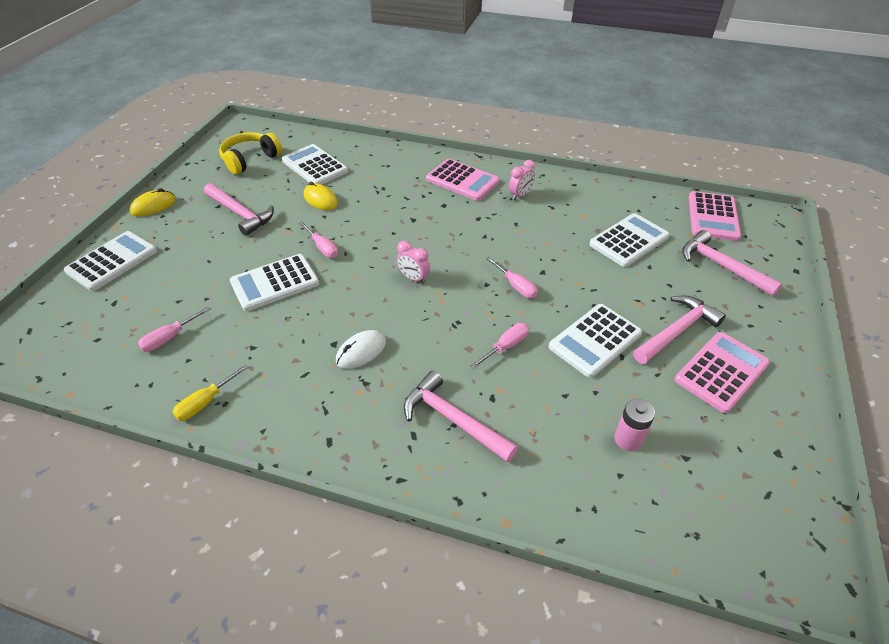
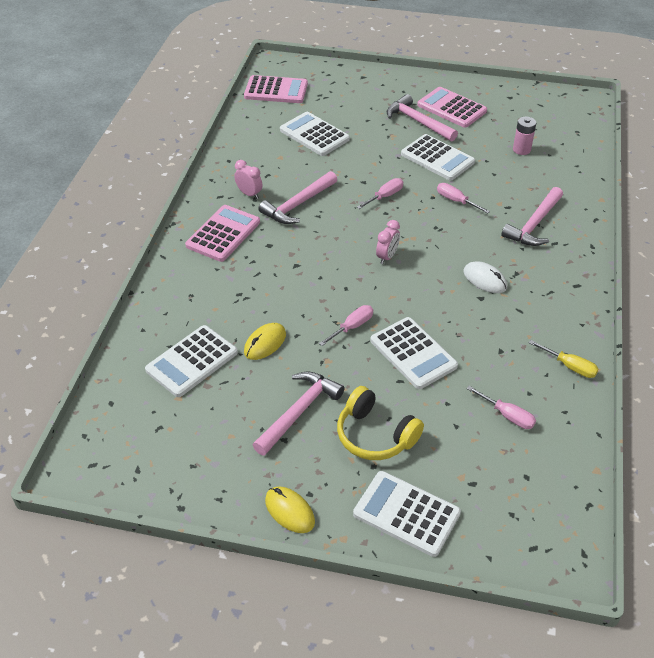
camera: 95 degrees left, 0 degrees up
yellow headphones [219,132,282,175] -> yellow headphones moved to [337,386,424,460]
pink hammer [682,230,782,296] -> pink hammer moved to [258,171,337,224]

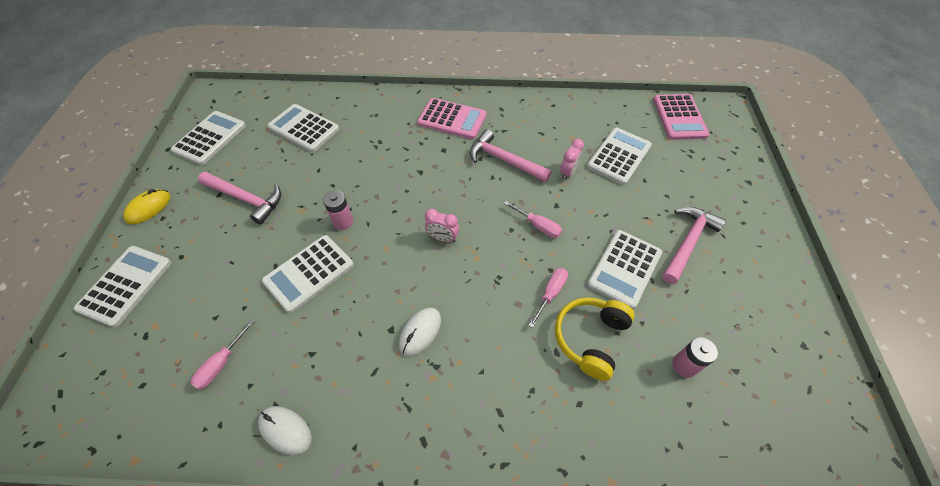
camera: 80 degrees right, 10 degrees up
pink clock [234,160,263,199] -> pink clock moved to [560,139,584,180]
yellow mouse [244,323,286,360] -> none
pink screwdriver [319,305,373,346] -> pink battery [323,190,353,230]
yellow headphones [337,386,424,460] -> yellow headphones moved to [555,297,635,381]
pink calculator [417,87,487,128] -> none
pink hammer [501,187,563,246] -> none
yellow screwdriver [529,340,598,378] -> white mouse [258,406,312,455]
none -> white calculator [171,111,246,165]

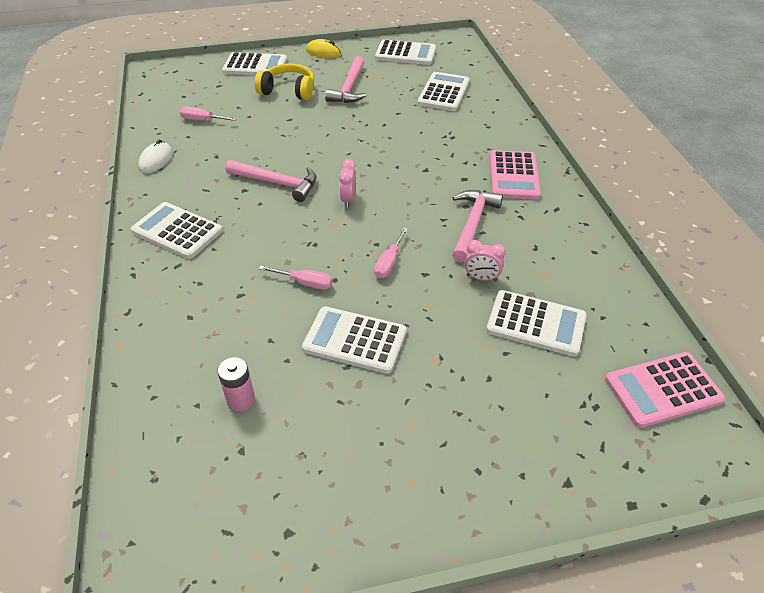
camera: 75 degrees right, 10 degrees down
white calculator [262,235,354,313] -> white calculator moved to [131,202,223,259]
pink battery [323,190,353,230] -> none
white mouse [399,308,441,356] -> none
yellow headphones [555,297,635,381] -> yellow headphones moved to [255,63,314,100]
pink hammer [662,207,726,284] -> pink hammer moved to [225,160,317,202]

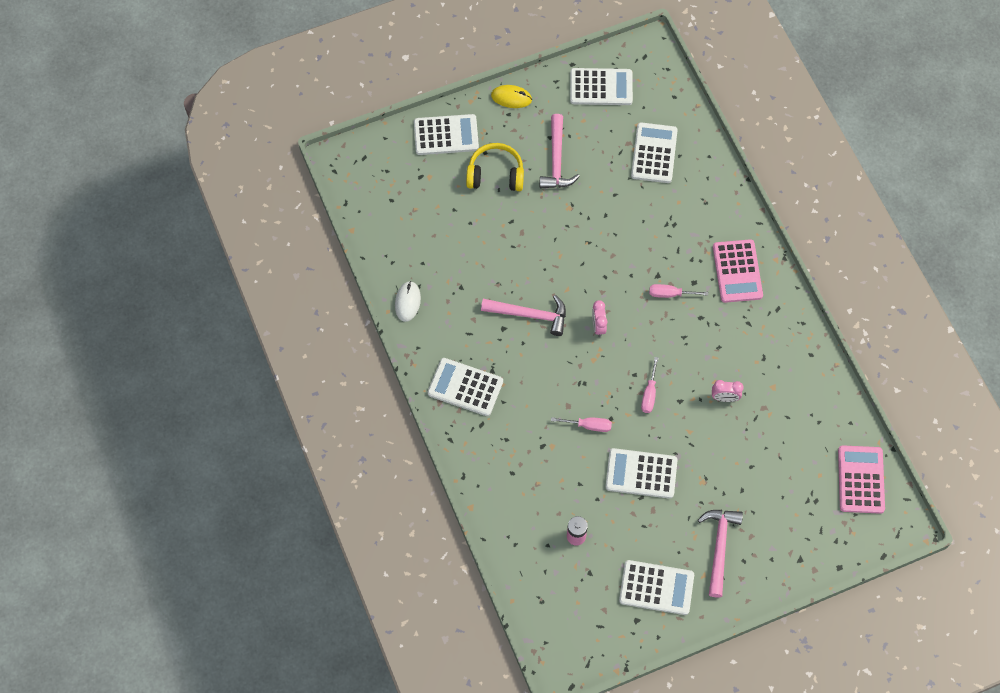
camera: 10 degrees left, 20 degrees up
pink screwdriver [180,107,236,121] -> pink screwdriver moved to [649,284,708,298]
pink hammer [452,190,503,263] -> pink hammer moved to [698,510,743,598]
white calculator [486,290,587,357] -> white calculator moved to [619,560,694,615]
pink calculator [605,352,725,428] -> pink calculator turned 120 degrees clockwise [838,445,885,514]

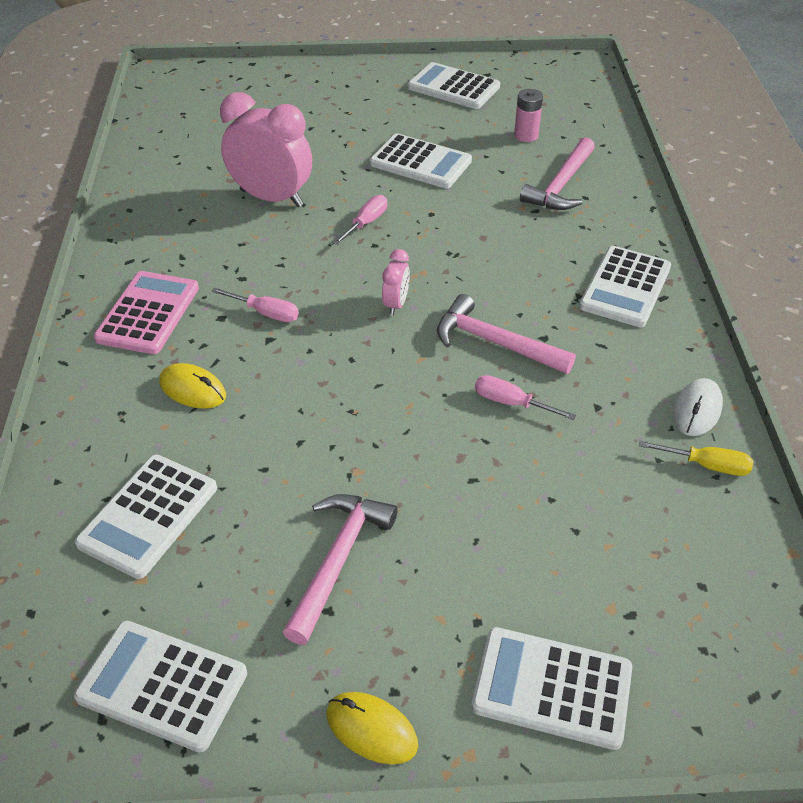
camera: 160 degrees left, 20 degrees down
white calculator [428,358,503,416] -> white calculator turned 75 degrees clockwise [579,246,671,327]
yellow headphones [466,143,524,191] -> none
pink screwdriver [551,417,612,432] -> pink screwdriver moved to [475,375,576,420]
pink hammer [698,510,743,598] -> pink hammer moved to [520,137,595,210]
pink clock [712,380,744,402] -> pink clock [220,92,312,207], size x2.13
pink calculator [838,445,885,514] -> none
none -> yellow mouse [159,363,226,409]
none -> yellow screwdriver [639,441,753,476]

